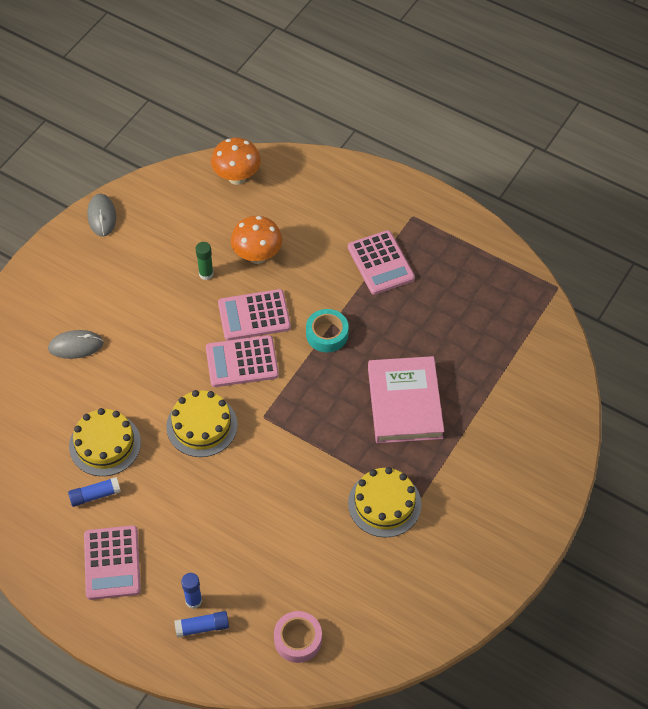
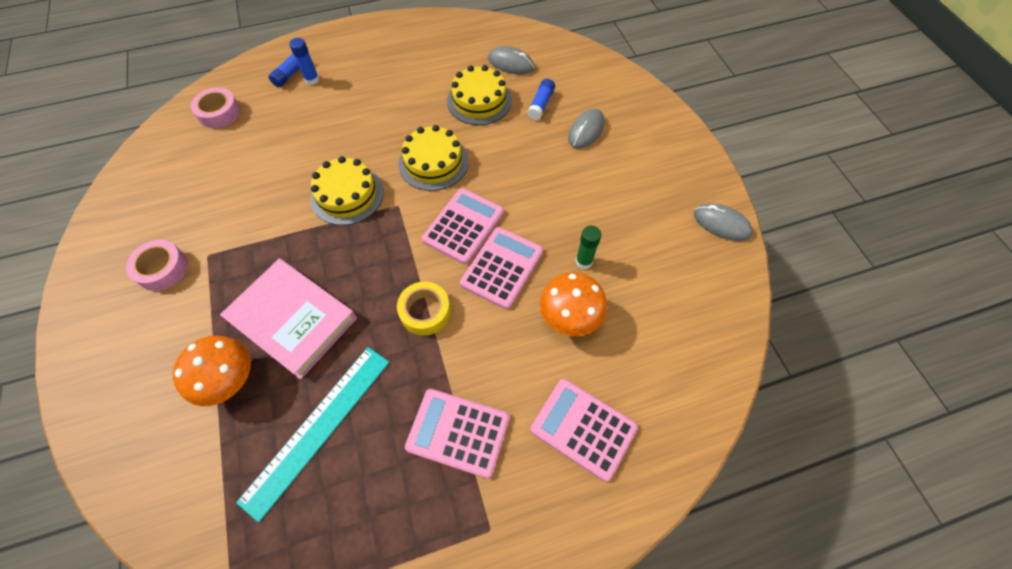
camera: 130 degrees right, 5 degrees up
blue glue stick [68,477,121,507] -> blue glue stick moved to [527,79,555,120]
pink calculator [84,525,141,600] -> pink calculator moved to [530,379,638,482]
orange mushroom [211,138,261,185] -> orange mushroom moved to [173,336,251,406]
turquoise tape [306,309,349,352] -> yellow tape [397,282,451,336]
yellow cake [348,467,421,537] -> yellow cake moved to [310,156,384,225]
none -> pink tape [126,240,188,291]
none -> turquoise ruler [236,347,389,522]
none -> grey mouse [488,46,534,74]

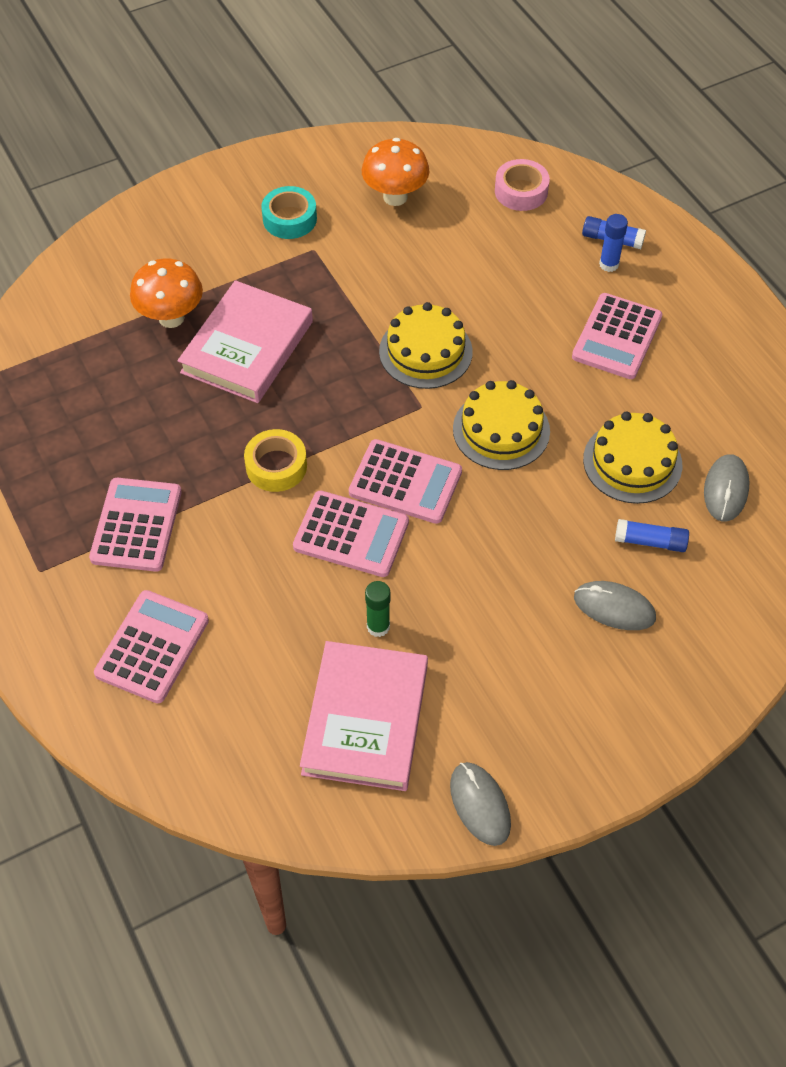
camera: 80 degrees right, 5 degrees down
pink tape [126,240,188,291] -> turquoise tape [261,186,317,239]
turquoise ruler [236,347,389,522] -> none
orange mushroom [540,272,607,336] -> orange mushroom moved to [361,138,429,206]
grey mouse [694,203,753,241] -> grey mouse turned 45 degrees counterclockwise [450,762,511,846]
none -> pink book [300,641,428,791]
none -> pink calculator [572,293,662,379]

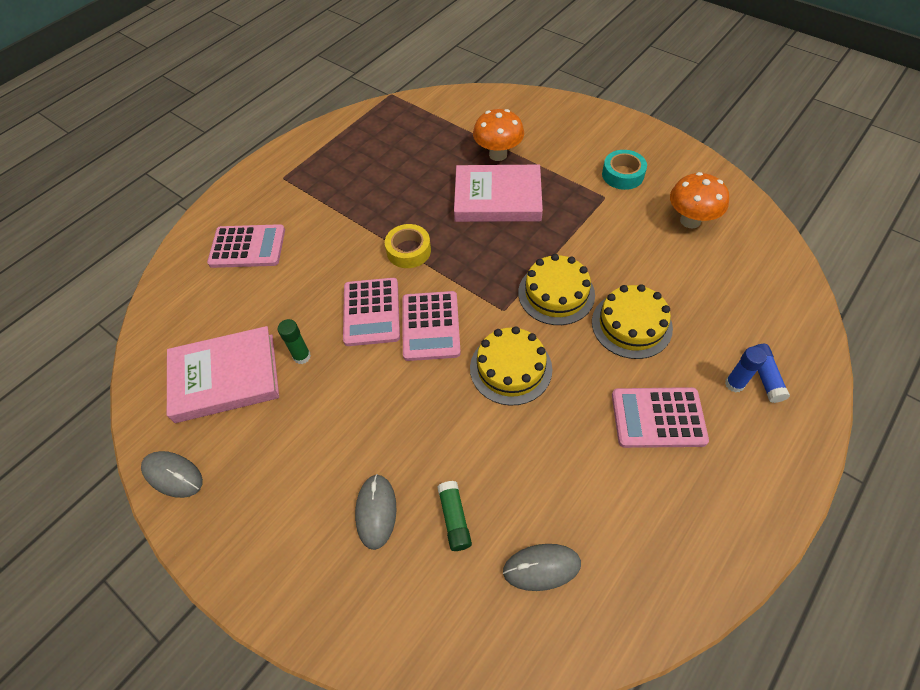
camera: 70 degrees right, 0 degrees up
pink calculator [89,478,182,572] -> none
grey mouse [450,762,511,846] -> grey mouse turned 75 degrees clockwise [141,451,203,498]
pink tape [495,159,550,211] -> none
yellow cake [583,412,682,504] -> yellow cake moved to [592,284,673,359]
blue glue stick [615,519,689,552] -> green glue stick [437,481,472,551]

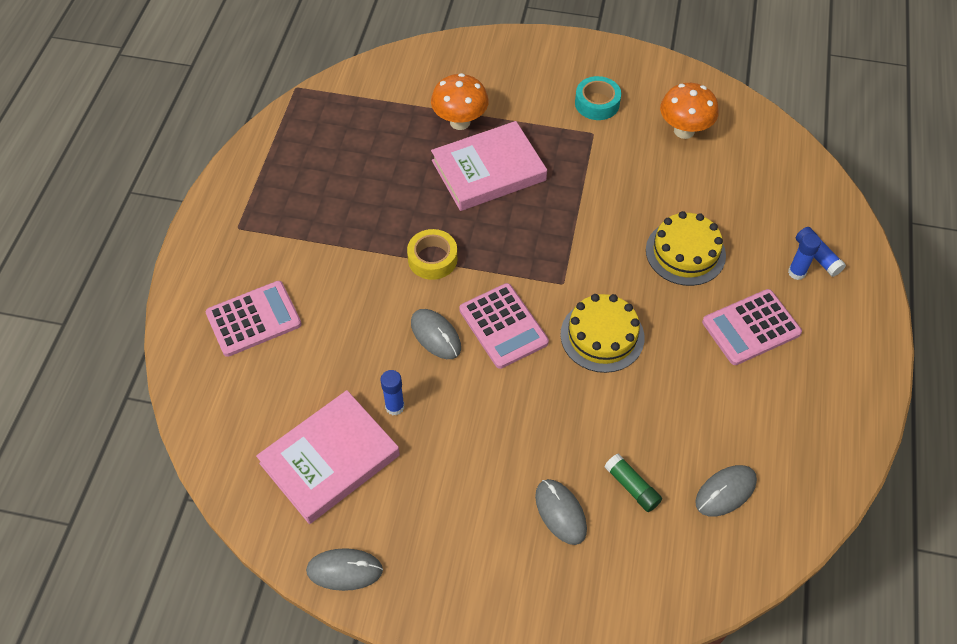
camera: 30 degrees left, 0 degrees up
green glue stick [278,319,311,364] -> blue glue stick [380,370,404,416]
pink calculator [343,278,400,346] -> grey mouse [411,309,461,359]
yellow cake [518,254,595,325] -> none

